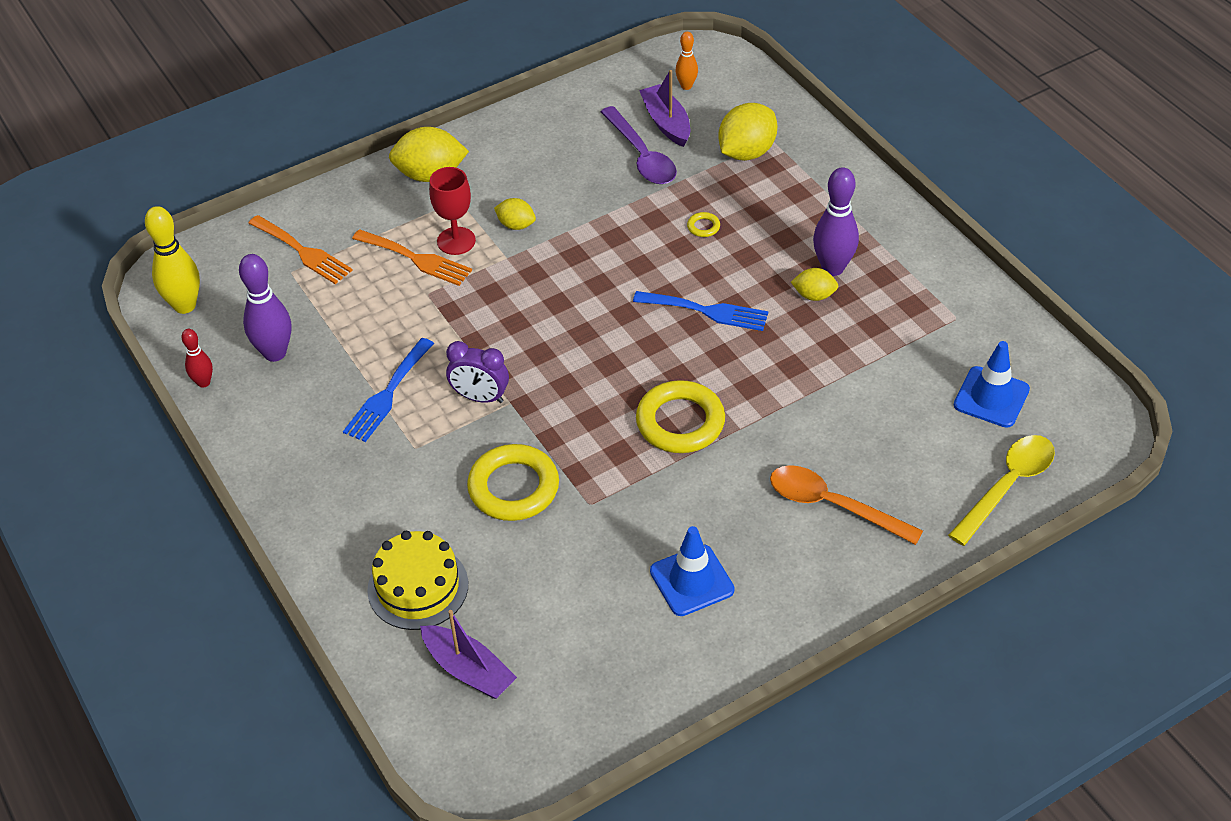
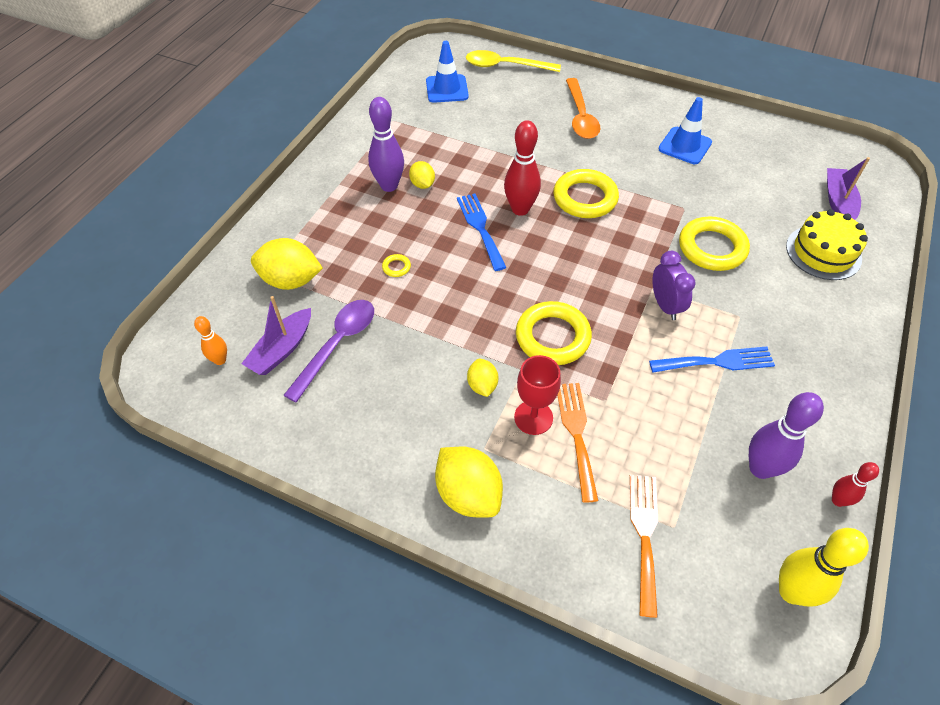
camera: 125 degrees left, 5 degrees up
none -> red bowling pin [504,120,541,216]
none -> yellow ring [516,301,592,365]

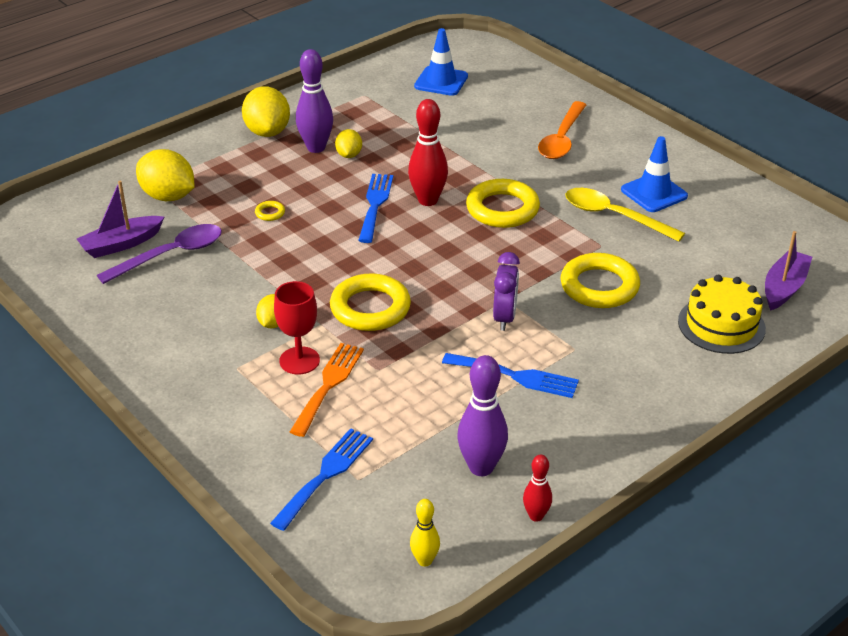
camera: 25 degrees right, 15 degrees down
orange bowling pin [194,316,227,365] -> none
yellow lemon [435,447,503,518] -> yellow lemon moved to [242,86,290,137]
yellow spoon [466,50,561,72] -> yellow spoon moved to [565,188,685,242]
orange fork [630,475,658,618] -> blue fork [270,428,373,531]
yellow bowling pin [779,528,869,607] -> yellow bowling pin [410,499,440,567], size x0.56

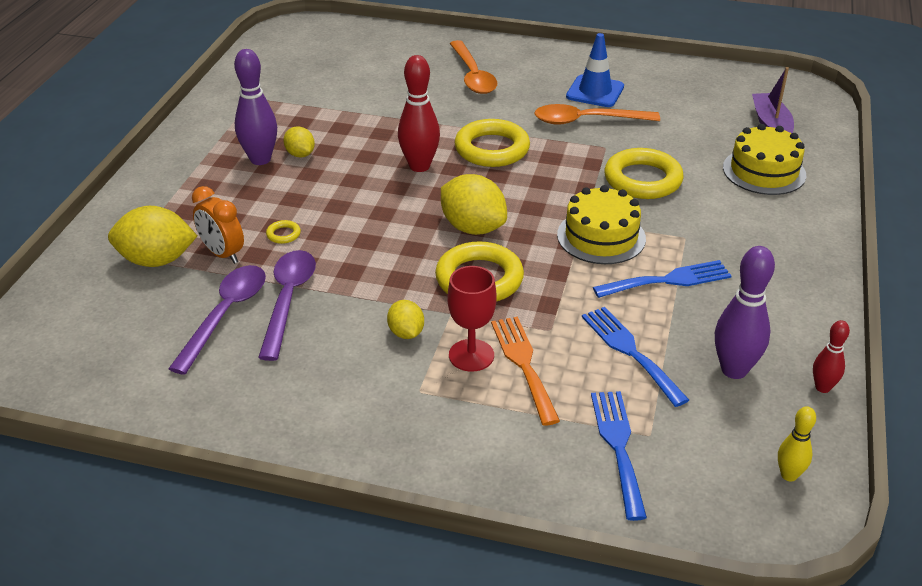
camera: 35 degrees left, 0 degrees up
purple boat [77,180,164,258] -> none
yellow lemon [242,86,290,137] -> yellow lemon moved to [441,174,507,235]
blue fork [358,174,393,243] -> blue fork moved to [582,307,689,407]
blue traffic cone [414,28,468,96] -> none
purple clock [493,252,520,331] -> yellow cake [557,185,646,264]
yellow spoon [565,188,685,242] -> orange spoon [534,104,660,125]
none -> orange clock [192,186,244,264]
none -> purple spoon [258,250,316,361]

